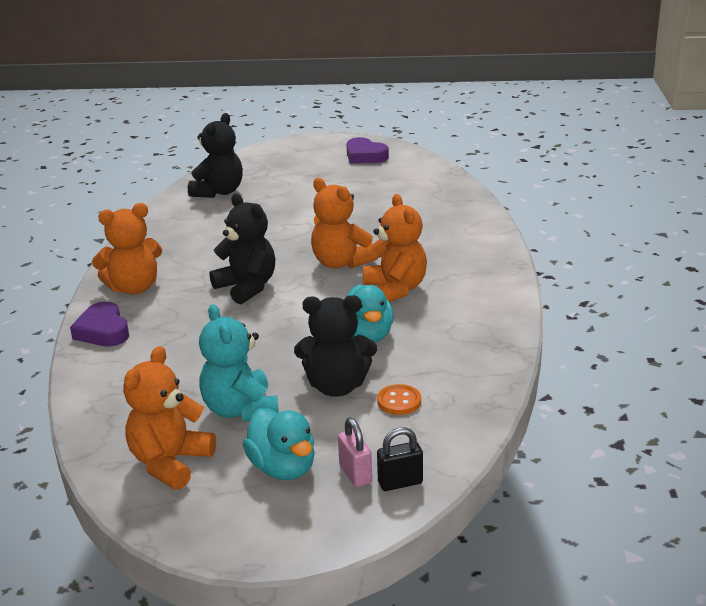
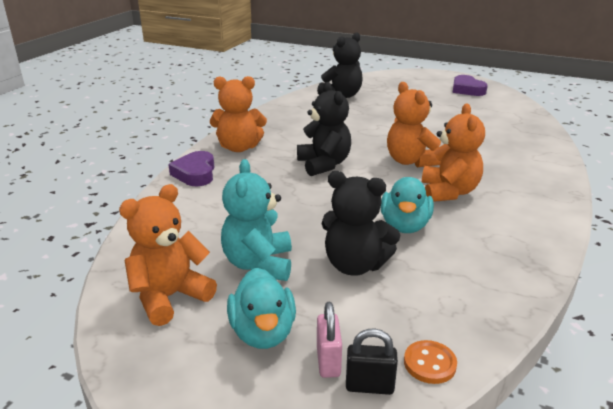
camera: 20 degrees right, 0 degrees up
orange button [377,384,421,415] -> orange button moved to [404,340,457,384]

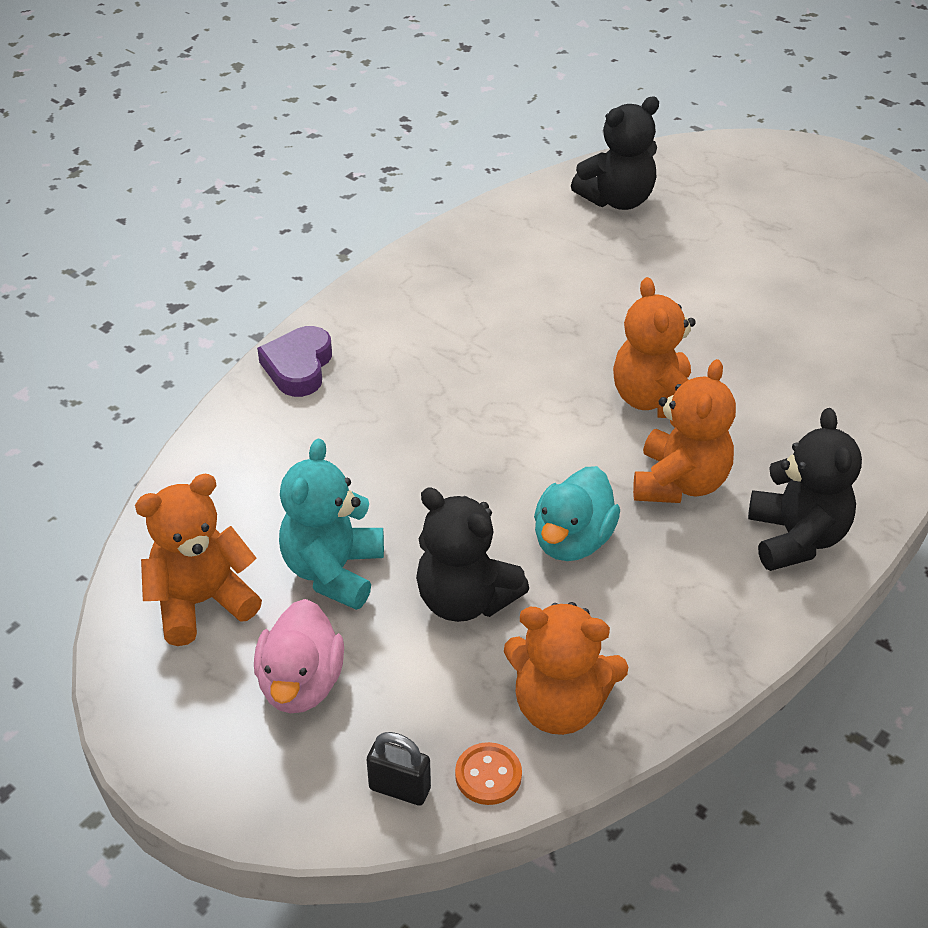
camera: 15 degrees right, 15 degrees up
orange teddy bear [210,76,267,152] -> orange teddy bear moved to [504,602,628,735]
turquoise duck [227,268,296,349] -> pink duck [254,599,344,713]
black teddy bear [297,82,351,176] -> black teddy bear moved to [748,408,862,571]
pink padlock [317,302,342,378] -> none
purple heart [452,75,488,96] -> none

